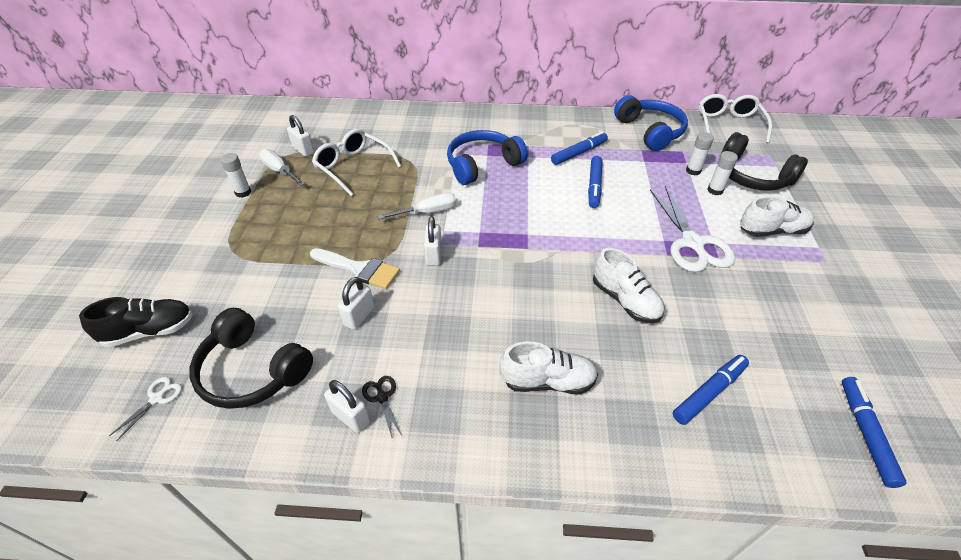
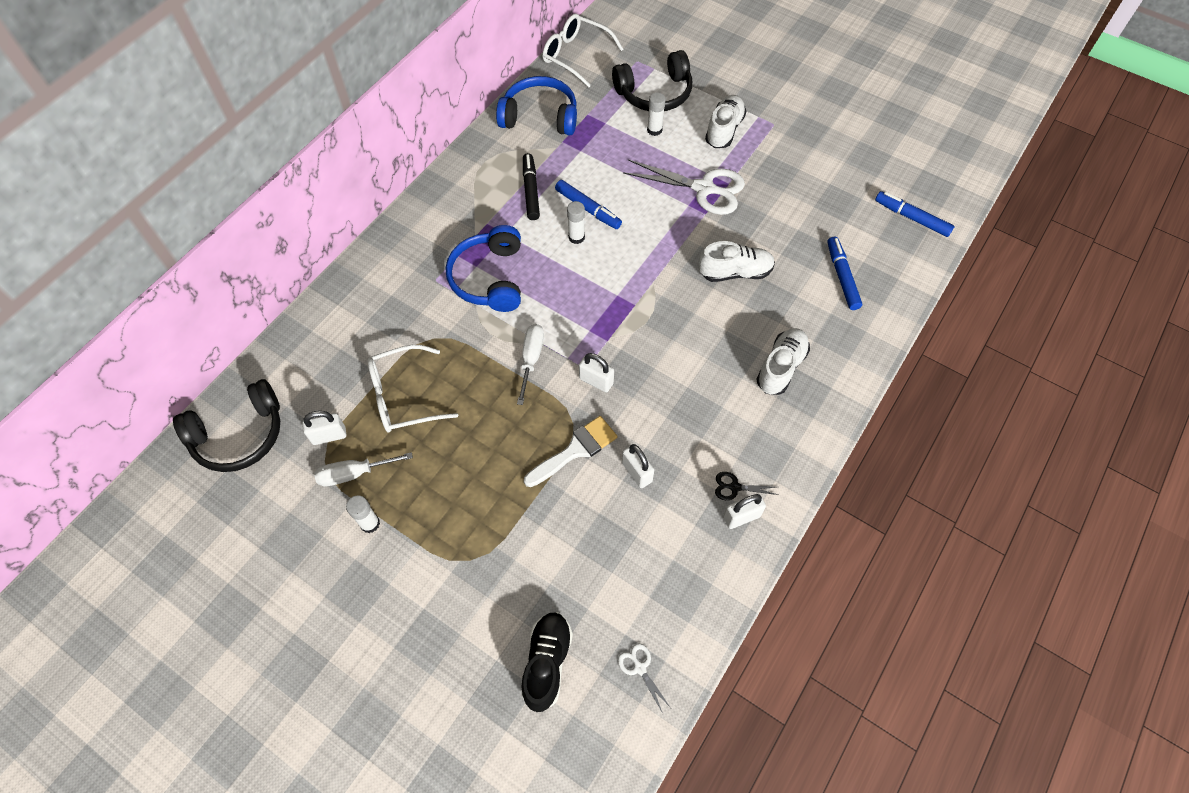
camera: 60 degrees left, 15 degrees up
black headphones [189,308,313,409] -> black headphones moved to [173,379,280,472]
blue marker [551,132,608,165] -> black marker [523,153,540,220]
white glue stick [686,132,714,176] -> white glue stick moved to [567,201,585,244]

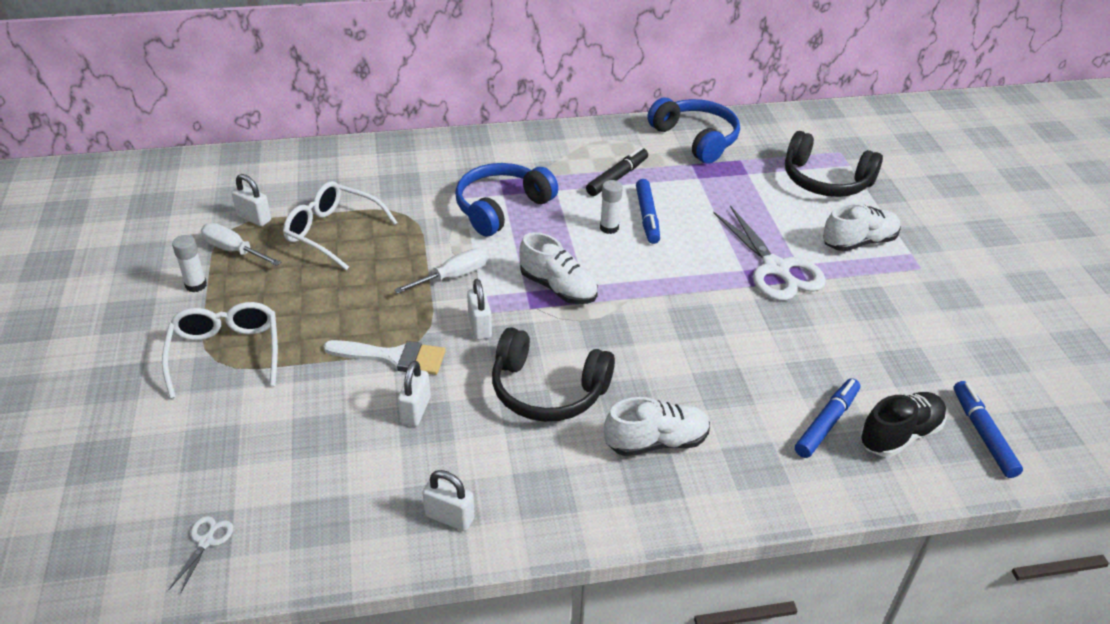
camera: 45 degrees right, 20 degrees down
black headphones [173,379,280,472] -> black headphones moved to [492,327,615,422]
black shoe [521,612,573,712] -> black shoe moved to [860,392,947,457]
white glasses [542,14,624,88] -> white glasses moved to [162,302,278,399]
white glue stick [647,92,666,136] -> none
white shoe [698,241,775,282] -> white shoe moved to [519,232,598,304]
black scissors [715,472,778,500] -> none

